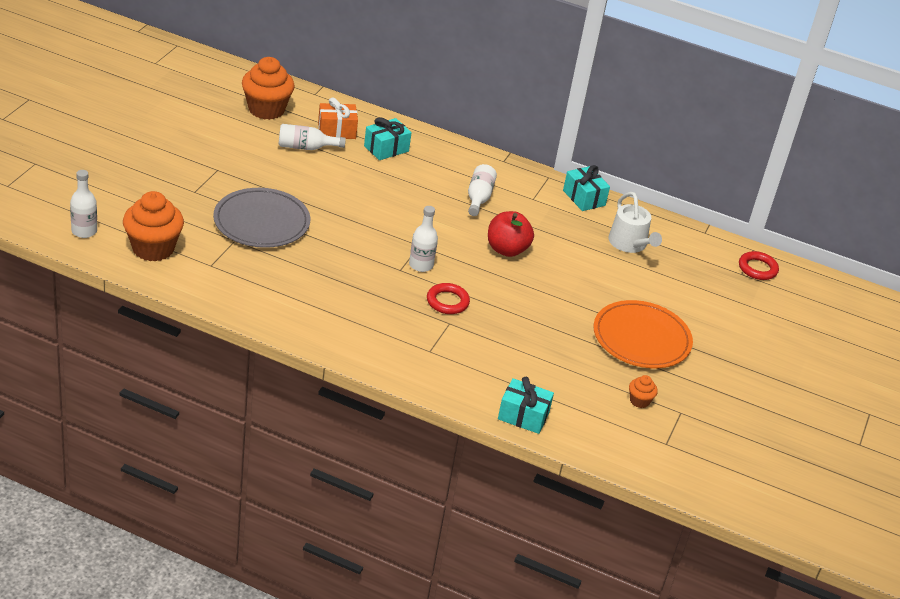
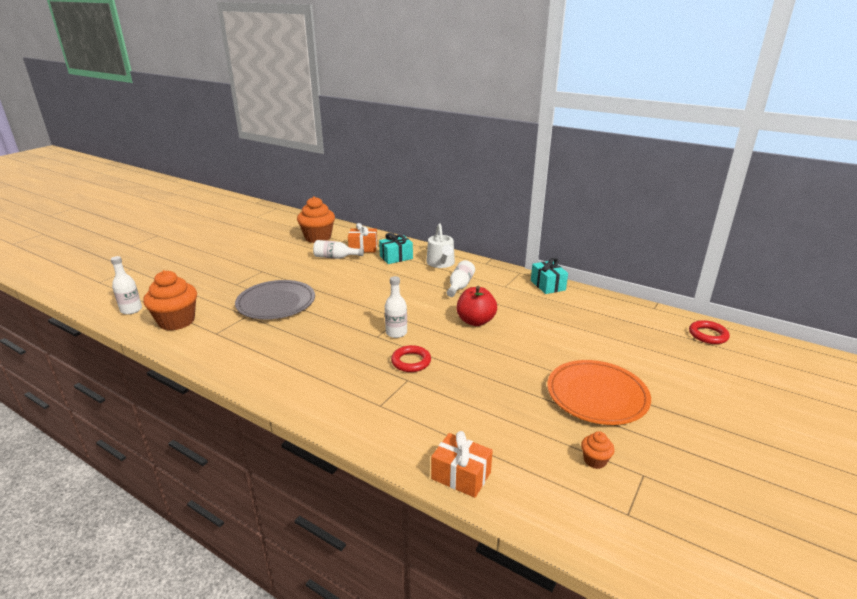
camera: 15 degrees right, 10 degrees down
turquoise gift [498,377,554,434] -> orange gift [431,431,493,498]
white watering can [608,192,662,253] -> white watering can moved to [426,223,455,268]

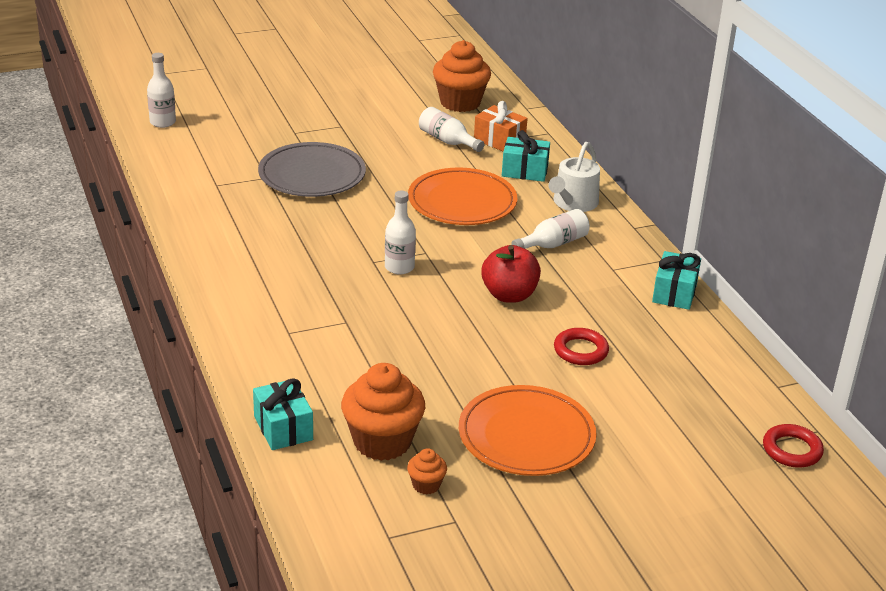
camera: 35 degrees right, 5 degrees up
orange cupcake [143,270,197,330] -> orange cupcake moved to [341,363,425,461]
red ring [391,345,431,372] -> red ring moved to [554,328,609,365]
orange gift [431,431,493,498] -> turquoise gift [253,378,313,450]
none -> orange plate [408,168,517,225]

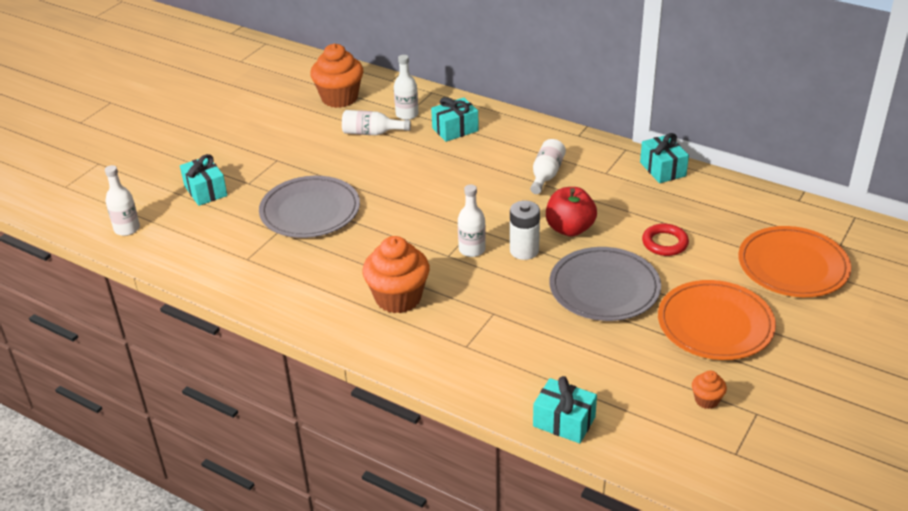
camera: 35 degrees left, 5 degrees up
orange cupcake [341,363,425,461] -> orange cupcake moved to [362,236,430,313]
orange plate [408,168,517,225] -> orange plate moved to [738,226,851,297]
orange gift [474,101,528,152] -> white bottle [394,55,419,120]
white watering can [549,142,600,212] -> none
red ring [763,424,824,468] -> none
none -> turquoise gift [180,154,227,206]
none -> white battery [510,200,540,260]
none -> grey plate [549,247,661,321]

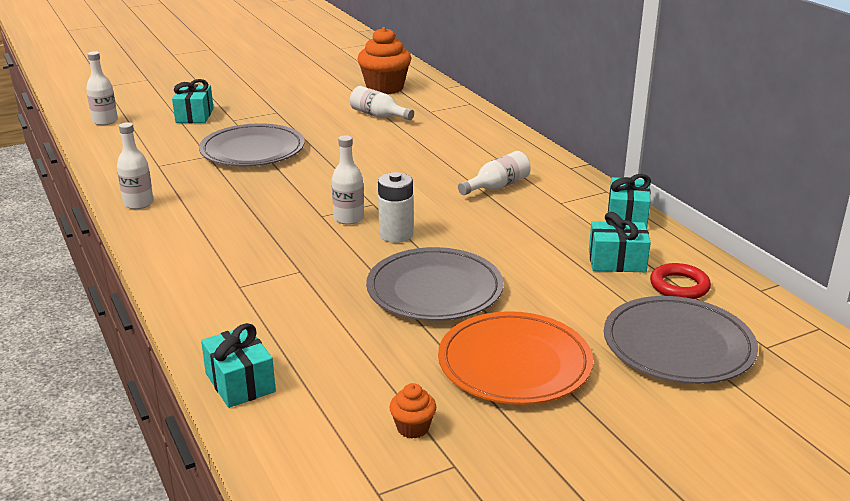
camera: 30 degrees right, 10 degrees down
orange cupcake [362,236,430,313] -> none
white bottle [394,55,419,120] -> white bottle moved to [117,122,154,209]
turquoise gift [431,97,479,142] -> turquoise gift moved to [589,212,651,272]
red apple [546,187,597,237] -> none
red ring [642,224,689,256] -> red ring moved to [650,263,711,299]
orange plate [738,226,851,297] -> grey plate [604,296,758,384]

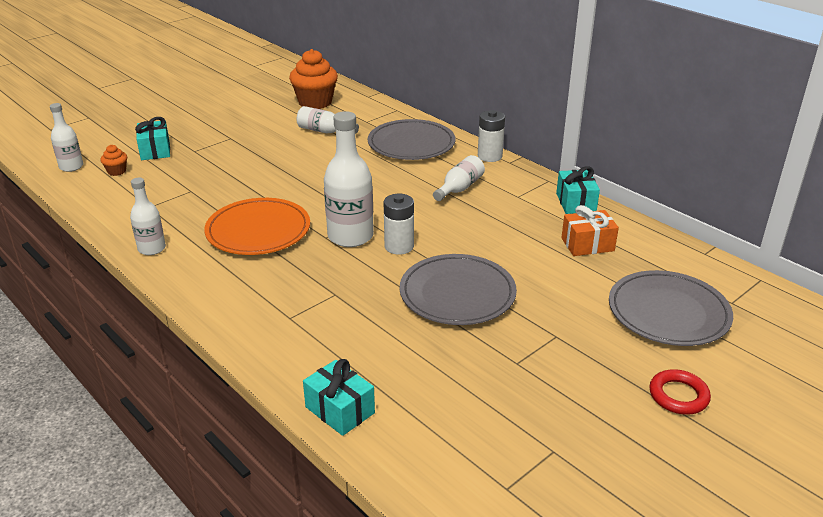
camera: 15 degrees left, 5 degrees up
grey plate [199,123,305,166] -> grey plate moved to [368,119,455,160]
white bottle [332,135,364,225] -> white bottle [324,111,374,247], size x1.72
orange cupcake [389,383,436,439] -> orange cupcake moved to [101,145,127,176]
orange plate [438,311,593,405] -> orange plate moved to [204,198,310,255]
turquoise gift [589,212,651,272] -> orange gift [561,205,619,256]
red ring [650,263,711,299] -> red ring moved to [649,369,711,415]
none -> white battery [478,110,505,162]

